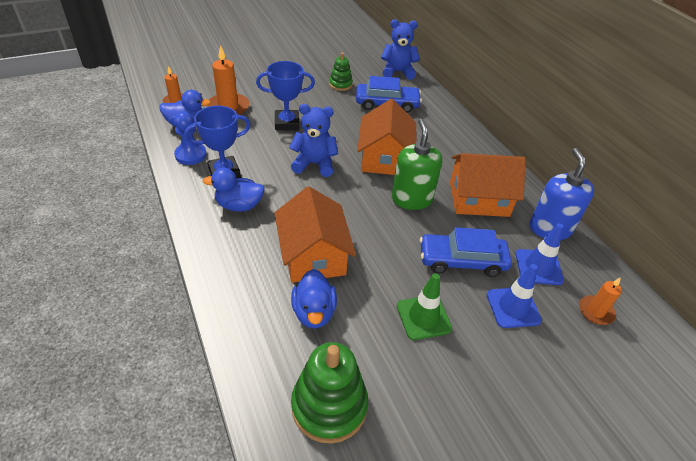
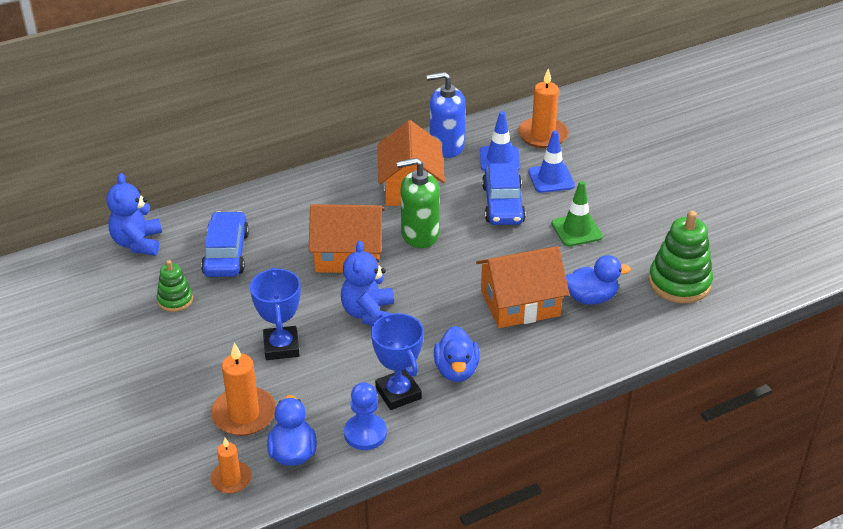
camera: 90 degrees left, 5 degrees down
orange candle [579,277,622,325] -> orange candle [518,69,569,148], size x1.66

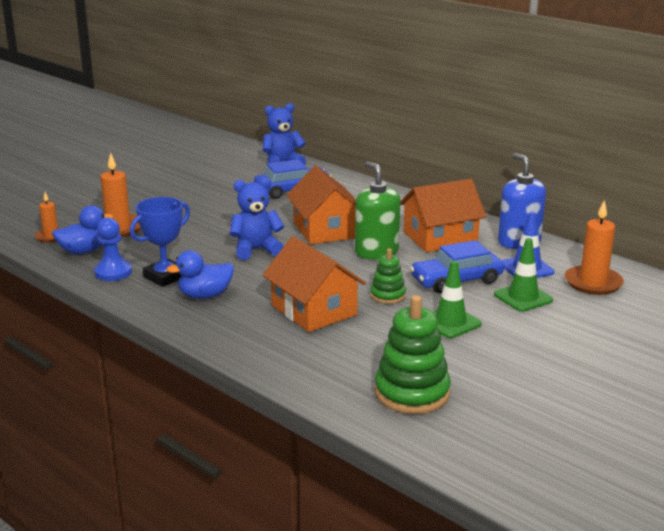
camera: 70 degrees right, 15 degrees down
green stacking toy [157,260,193,312] -> green stacking toy moved to [370,248,406,304]
blue trophy [250,267,301,360] -> none
blue traffic cone [528,130,575,193] -> green traffic cone [494,238,553,312]
blue duck [565,255,631,305] -> none

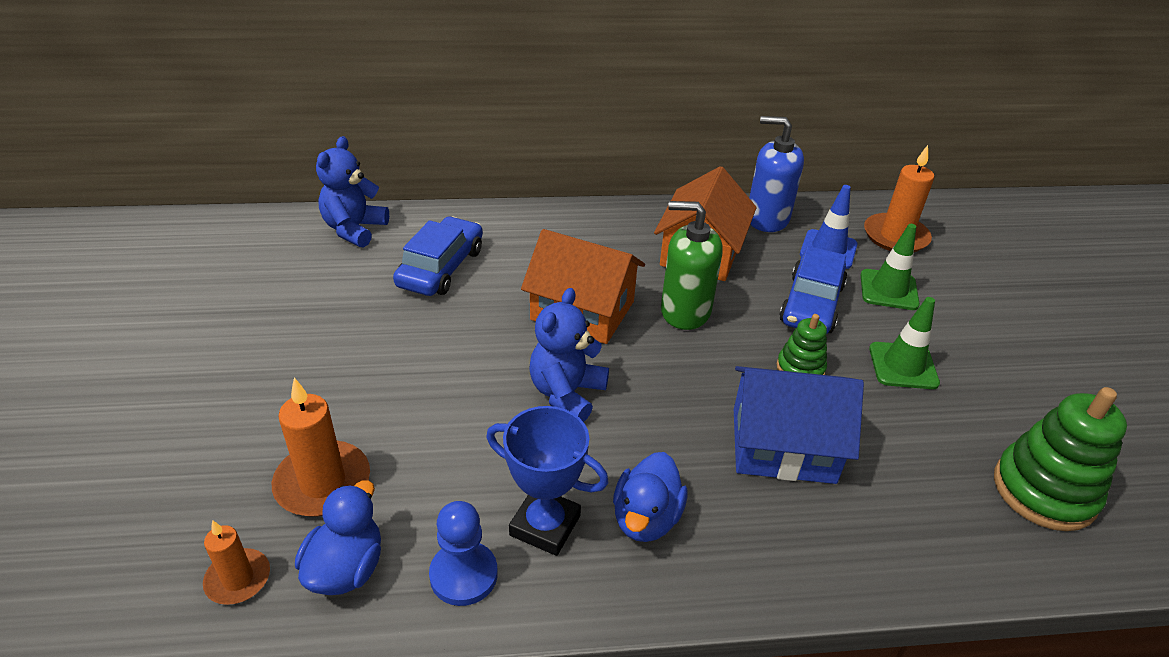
camera: 50 degrees left, 15 degrees up
blue trophy [130,197,190,287] -> blue trophy turned 60 degrees counterclockwise [486,406,609,556]
orange house [262,236,366,332] -> blue house [734,366,864,484]

